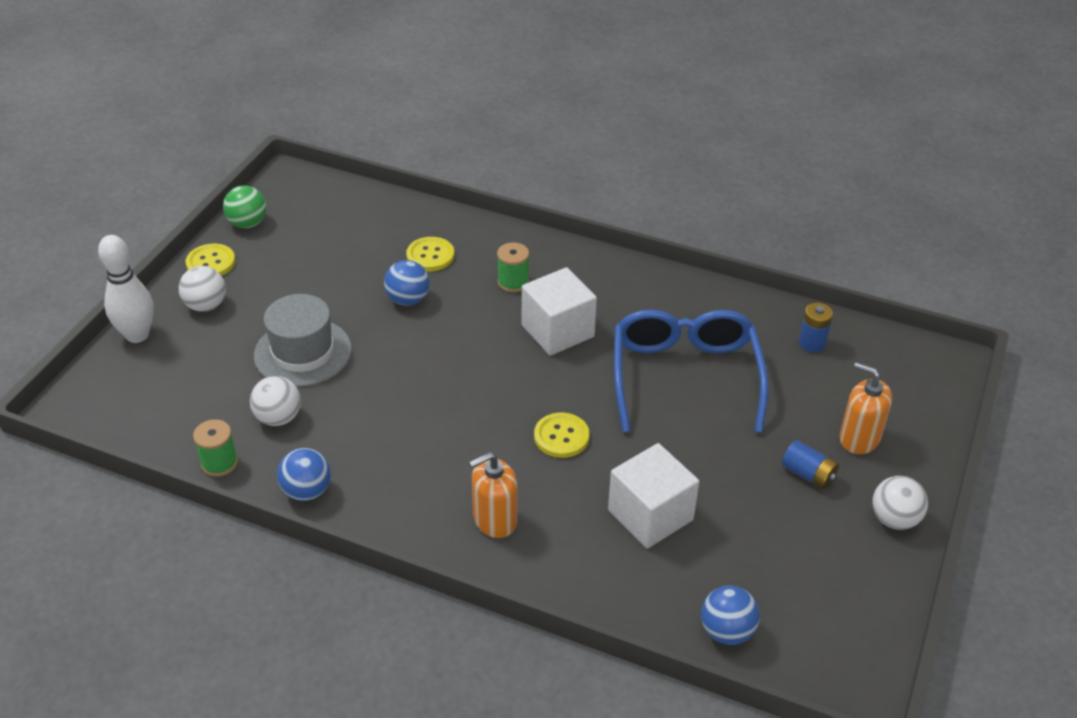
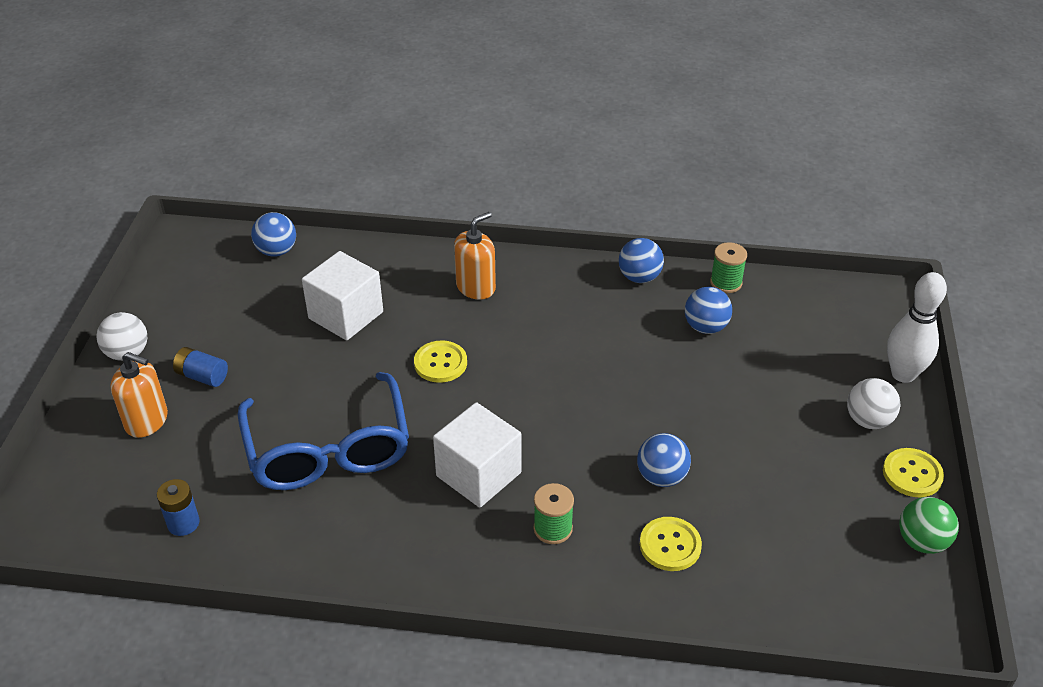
camera: 165 degrees right, 0 degrees up
white ball [250,376,301,426] -> blue ball [685,287,732,334]
grey hat [254,294,352,387] -> none

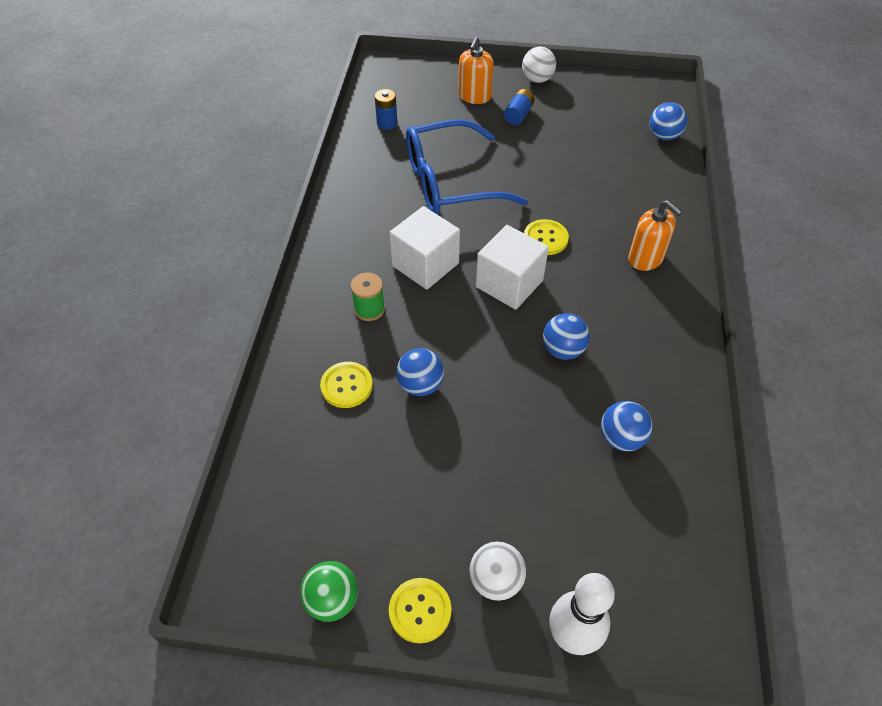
camera: 90 degrees right, 10 degrees up
white cube [302,251,383,341] -> white cube moved to [476,225,549,310]
blue ball [619,238,664,283] -> blue ball moved to [543,313,590,360]
green spool [710,242,747,293] -> none

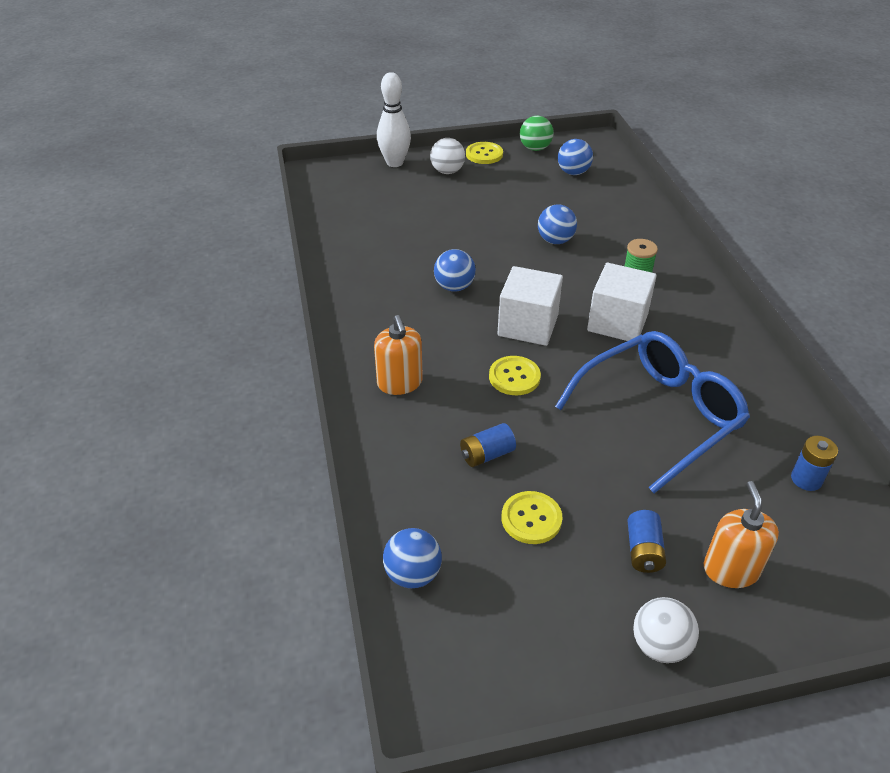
camera: 160 degrees right, 10 degrees down
yellow button [320,362,373,408] -> yellow button moved to [502,491,562,544]
blue ball [601,401,653,451] -> blue ball moved to [558,139,593,175]
orange soap dispenser [628,200,682,271] -> orange soap dispenser turned 135 degrees counterclockwise [374,315,423,395]
none -> blue battery [460,423,516,467]

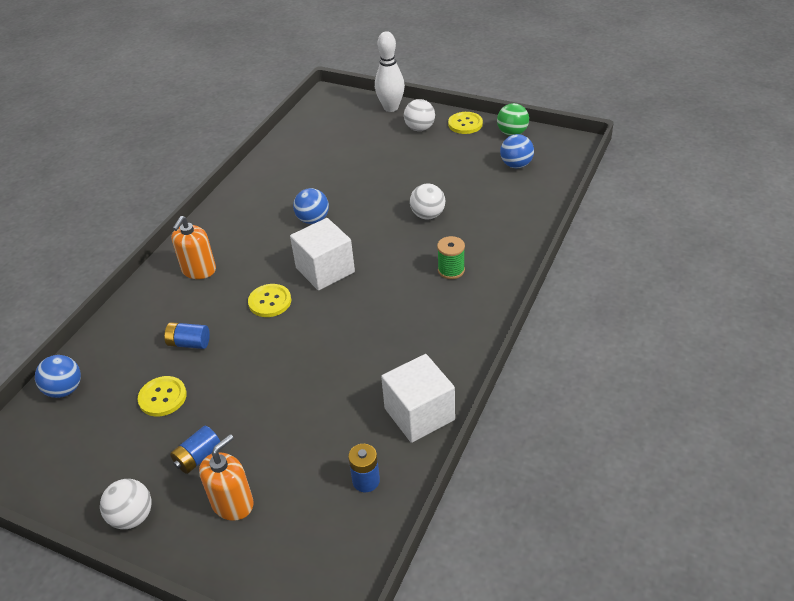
camera: 40 degrees right, 0 degrees up
blue ball [538,204,577,244] -> white ball [410,184,445,219]
blue glasses [555,331,750,493] -> none
white cube [587,263,657,341] -> white cube moved to [381,354,455,443]

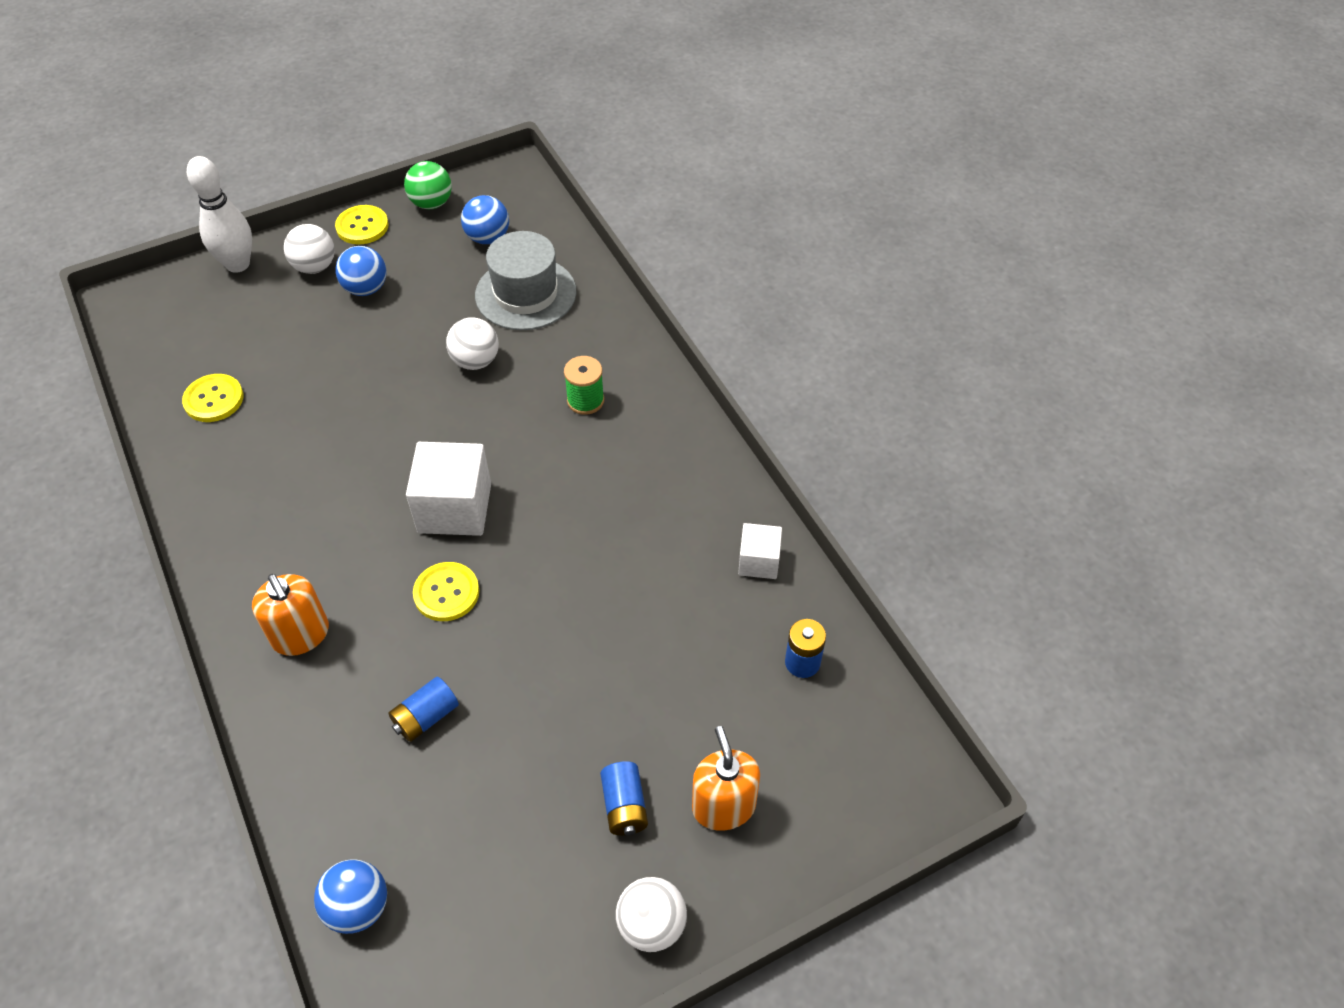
camera: 55 degrees left, 10 degrees up
yellow button [138,376,187,416] -> yellow button moved to [182,374,243,422]
blue ball [293,188,329,224] -> blue ball moved to [335,246,387,296]
white cube [381,354,455,443] -> white cube [738,523,782,579], size x0.57
none -> grey hat [475,231,577,330]

